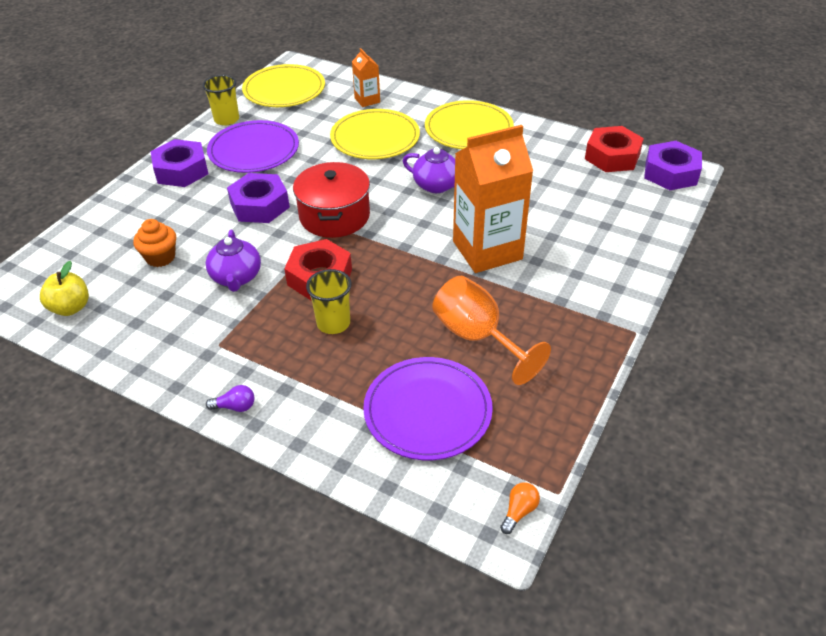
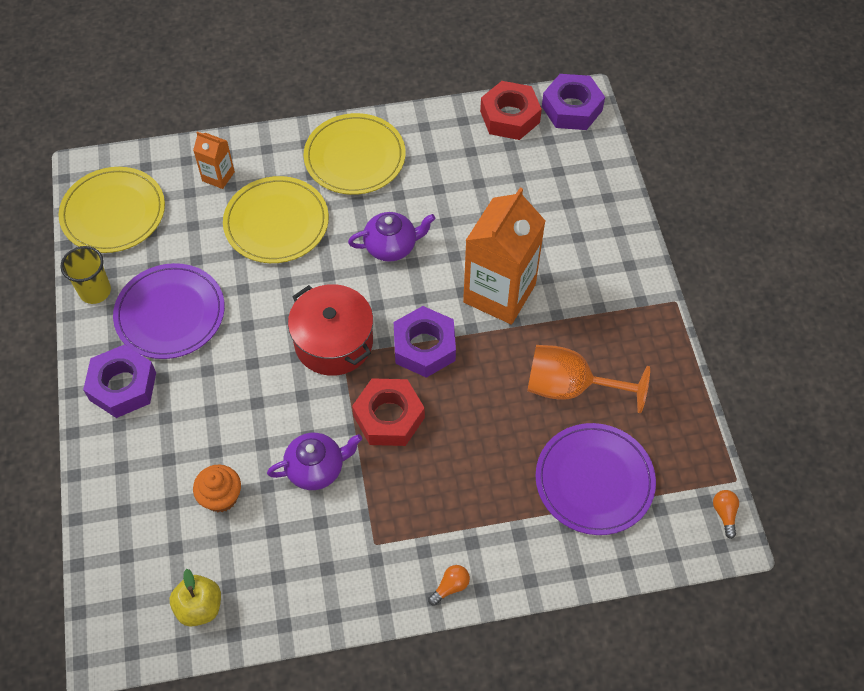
camera: 40 degrees left, 15 degrees up
purple teapot [205,230,261,292] -> purple teapot turned 60 degrees counterclockwise [267,433,362,490]
purple light bulb [206,385,254,412] -> orange light bulb [428,565,470,606]
purple nut [227,173,290,223] -> purple nut moved to [394,306,456,378]
yellow cup [306,269,352,334] -> none

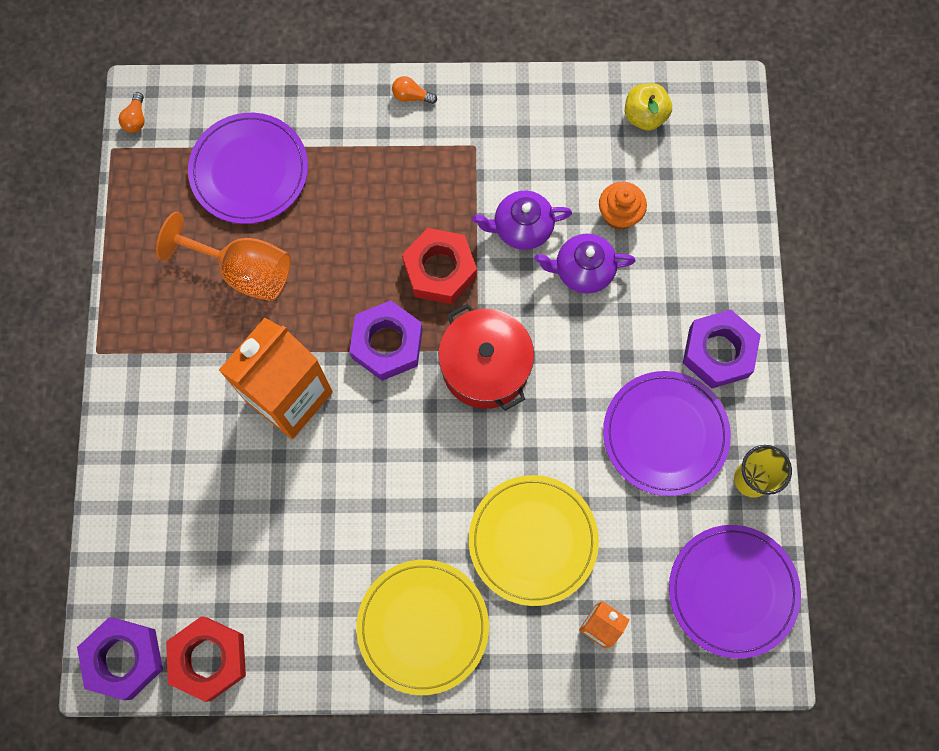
camera: 170 degrees left, 15 degrees up
yellow plate [58,167,165,253] -> purple plate [669,525,801,659]
purple teapot [348,212,436,262] -> purple teapot moved to [534,234,636,294]
orange light bulb [428,565,470,606] -> orange light bulb turned 45 degrees clockwise [392,76,437,104]

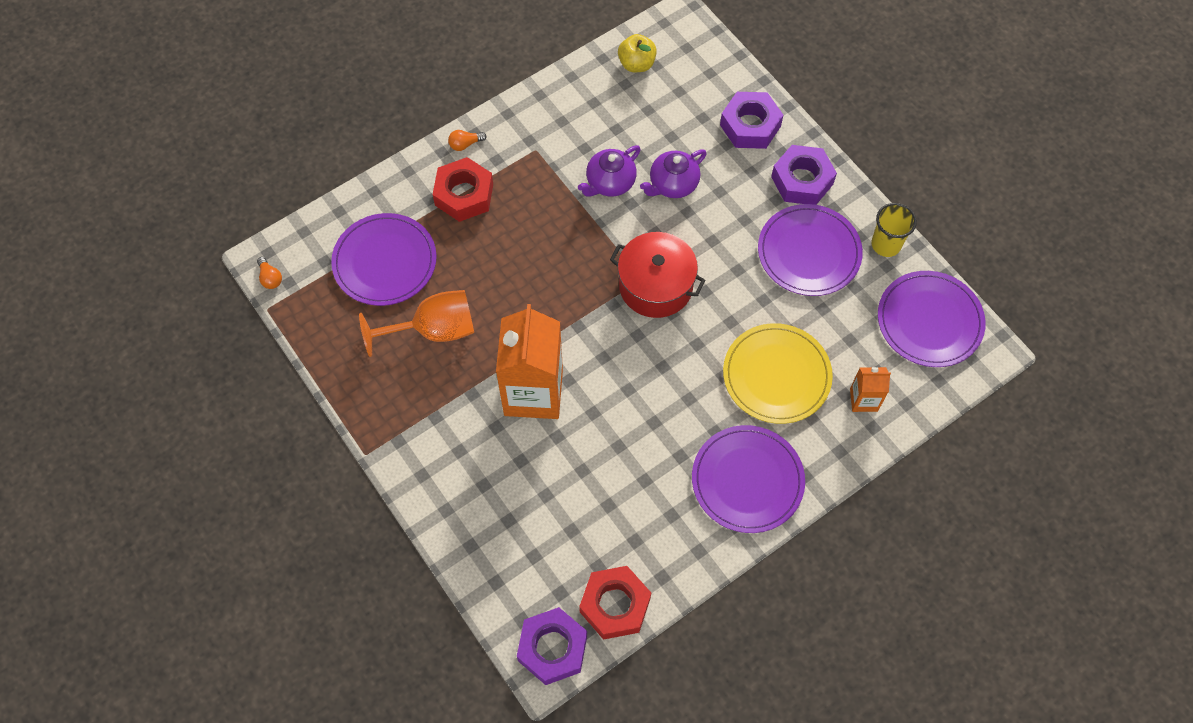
camera: 35 degrees left, 10 degrees down
purple nut [349,300,423,381] -> purple nut moved to [720,92,783,149]
yellow plate [356,560,489,695] -> purple plate [692,425,805,533]
red nut [402,228,477,304] -> red nut moved to [433,157,493,222]
orange cupcake [599,182,647,230] -> none

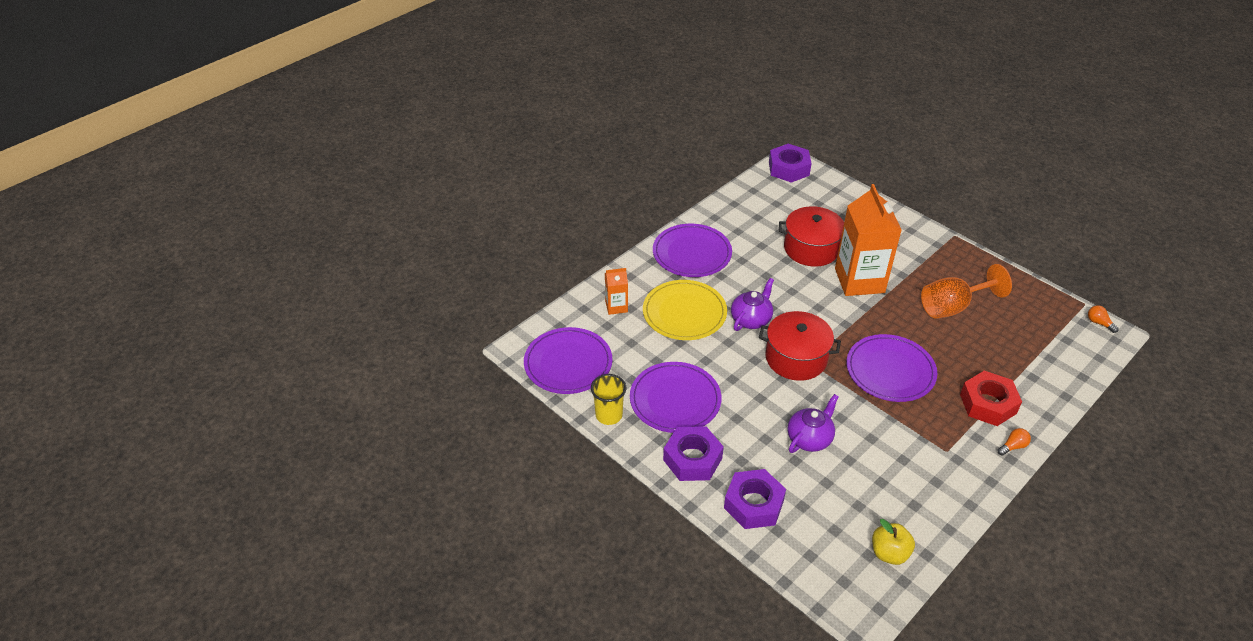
camera: 170 degrees right, 20 degrees down
purple plate [331,213,437,306] -> purple plate moved to [846,334,937,402]
purple teapot [578,145,641,197] -> purple teapot moved to [731,278,774,331]
red nut [579,566,651,640] -> none
none -> red pot [779,206,844,267]

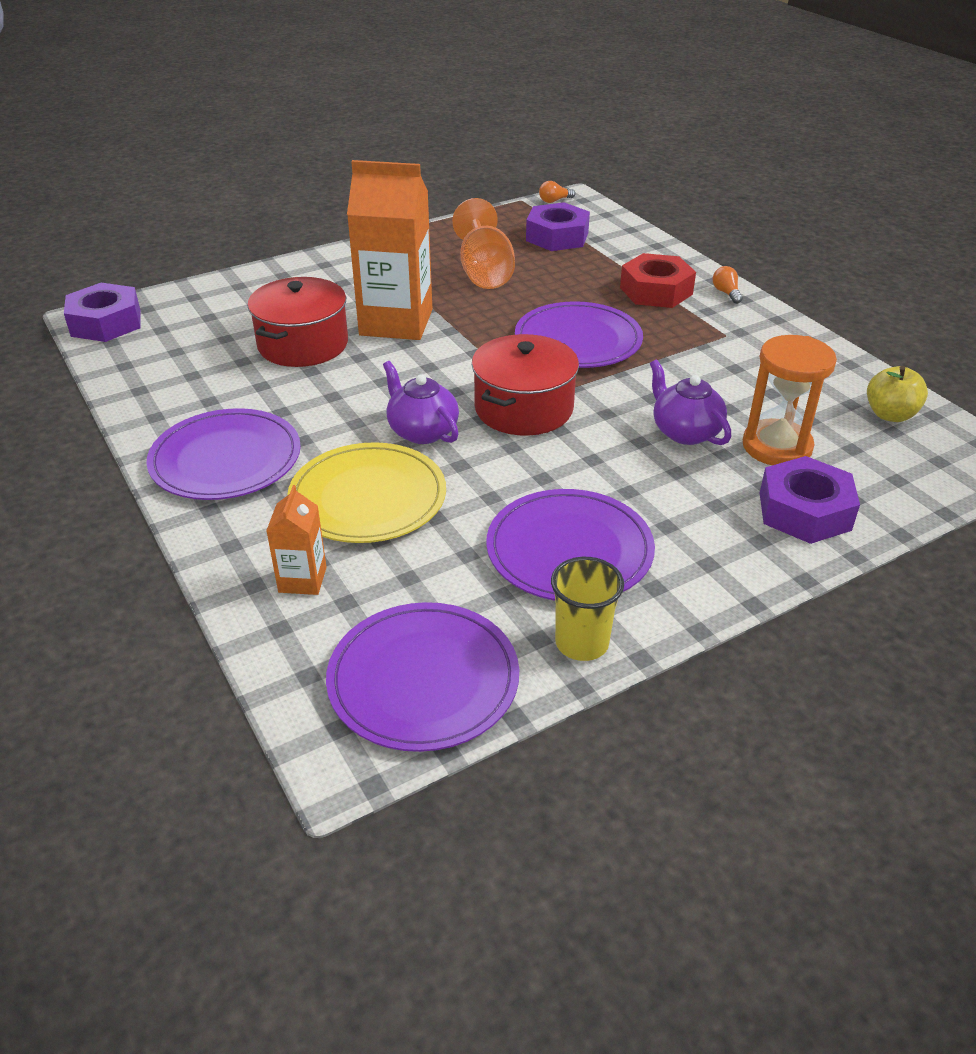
camera: 75 degrees left, 5 degrees down
purple nut [663,426,724,481] -> purple nut moved to [526,202,590,251]
none -> orange hourglass [743,335,837,465]

